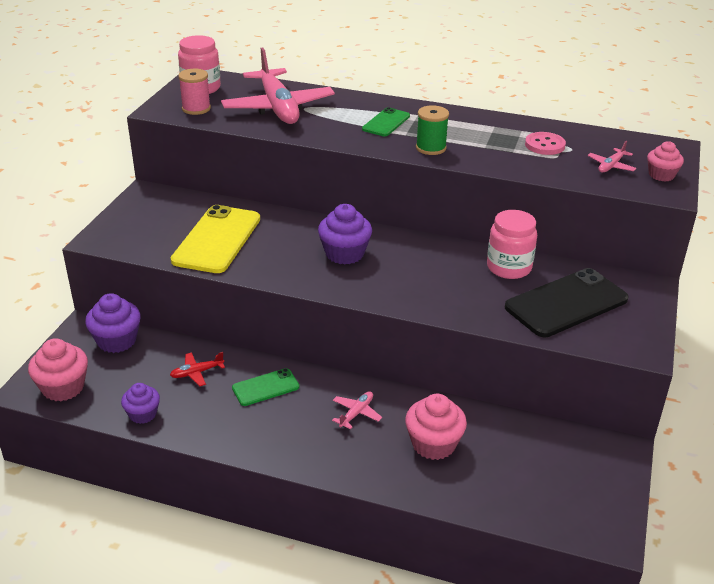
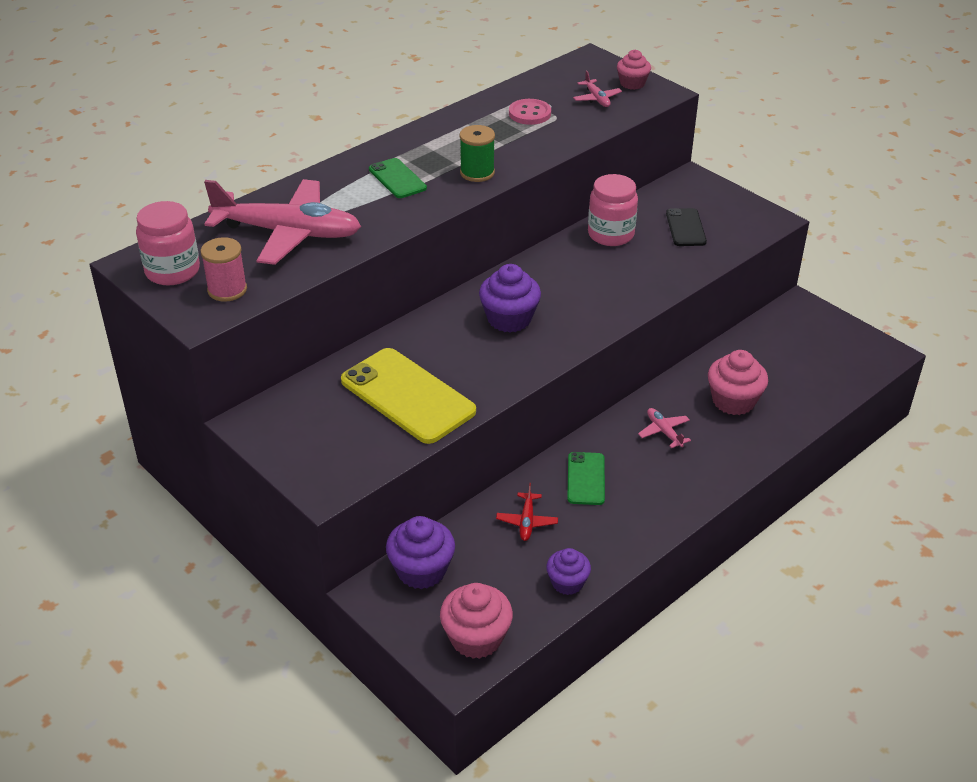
camera: 60 degrees left, 5 degrees up
black phone [505,268,629,337] -> black phone [666,208,707,246], size x0.53

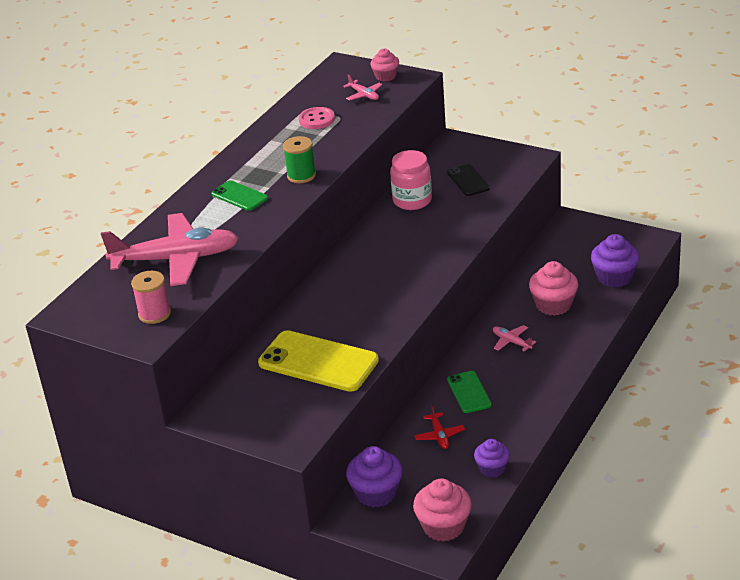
camera: 15 degrees left, 5 degrees down
pink jar [136,201,200,285] -> none
purple cupcake [479,264,541,332] -> purple cupcake moved to [591,234,640,288]

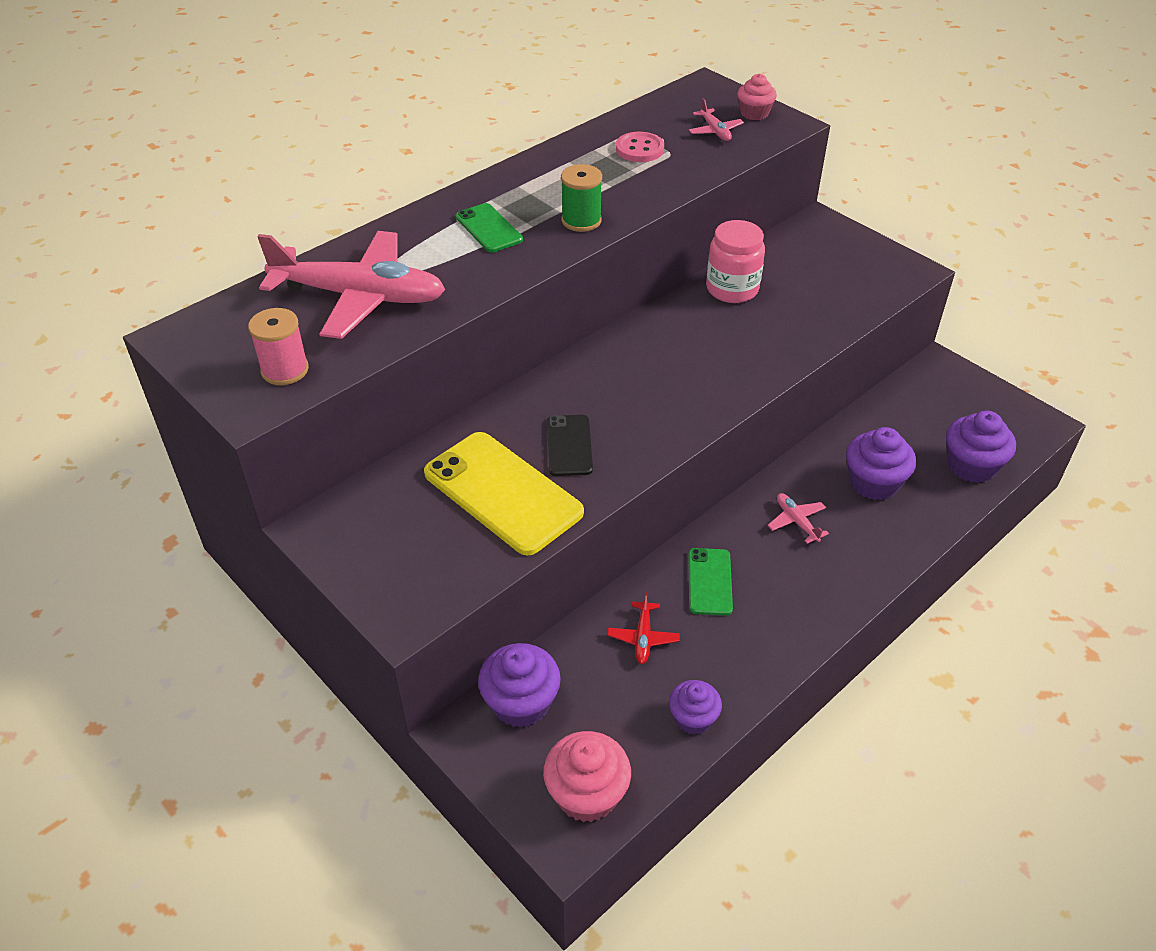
camera: 15 degrees right, 10 degrees up
black phone [447,164,490,196] -> black phone moved to [547,415,593,476]
pink cupcake [529,261,578,316] -> purple cupcake [846,427,916,500]

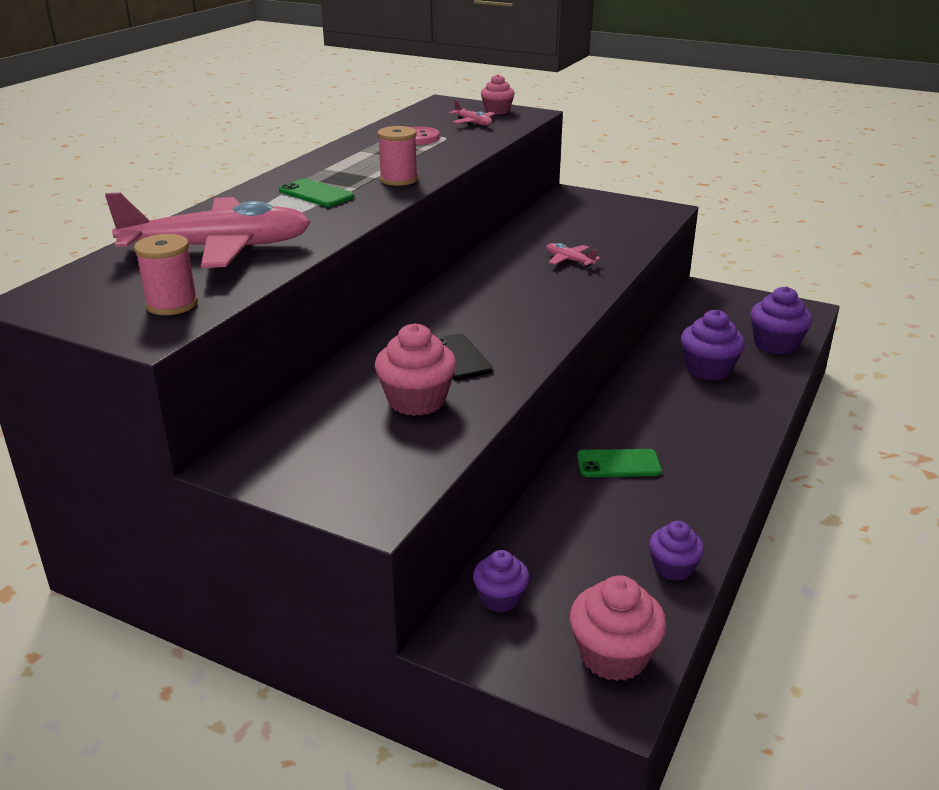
camera: 20 degrees left, 15 degrees down
yellow phone [424,432,584,556] -> pink cupcake [375,324,456,416]
purple cupcake [478,643,561,728] -> purple cupcake [473,550,530,613], size x0.64
green spool [561,164,602,232] -> pink spool [378,126,418,186]
red plane [607,591,680,664] -> none
green phone [688,548,733,616] -> green phone turned 75 degrees counterclockwise [577,449,662,477]
pink jar [706,220,765,303] -> none
pink plane [768,493,829,544] -> pink plane moved to [547,243,601,267]

